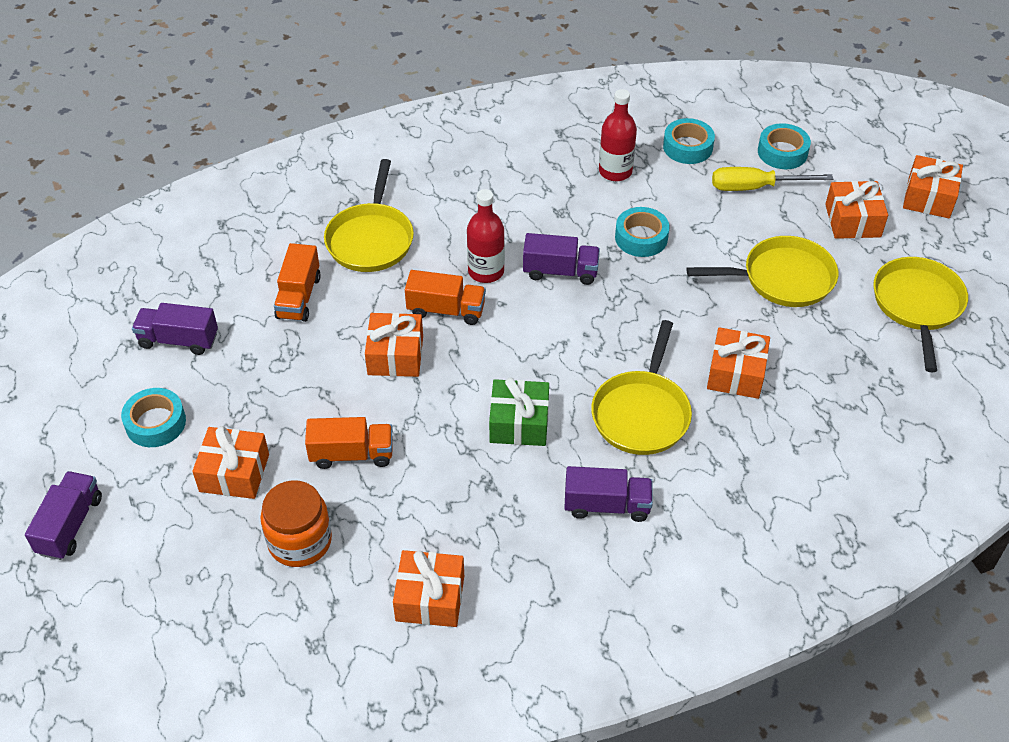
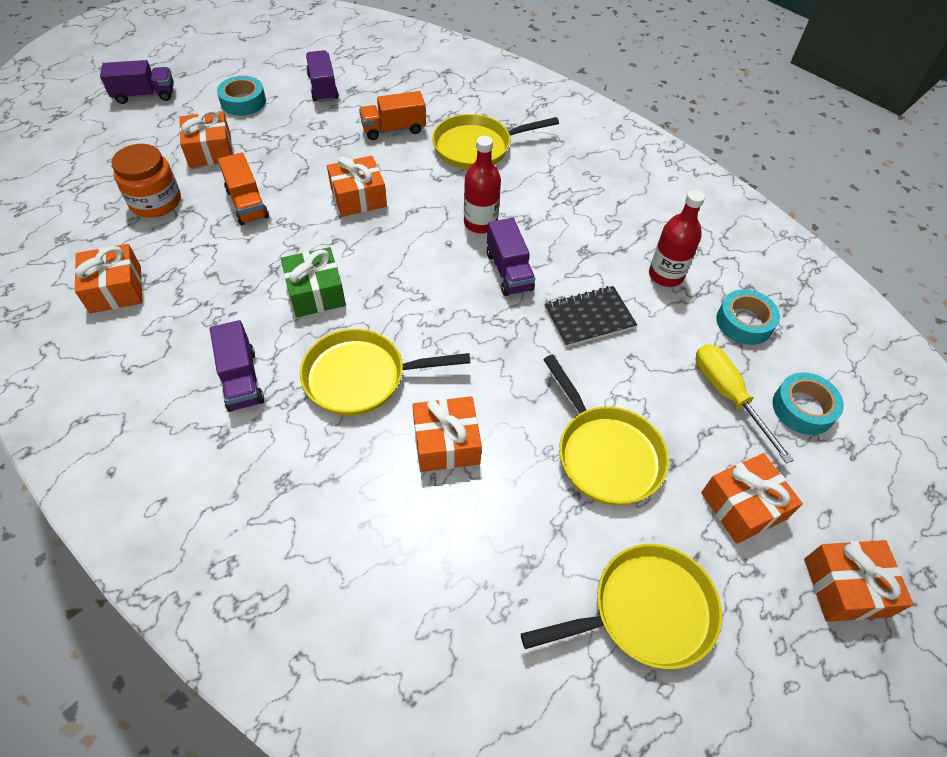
camera: 65 degrees right, 5 degrees up
orange truck [405,270,486,325] -> none
turquoise tape [615,207,669,257] -> black notebook [545,286,637,347]

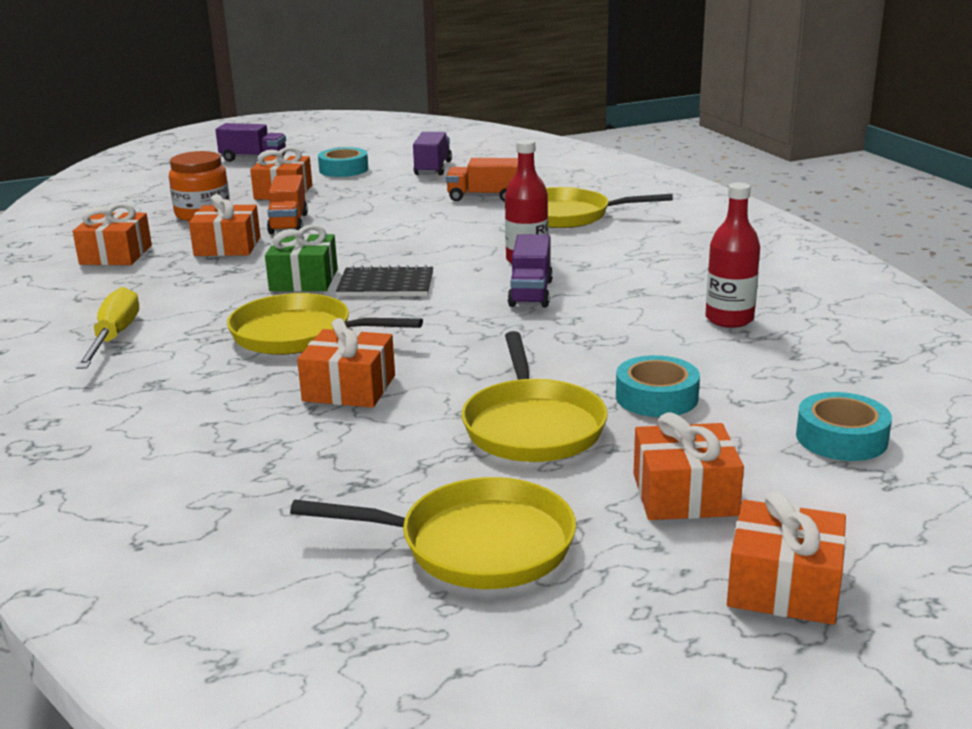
camera: 25 degrees right, 30 degrees down
purple truck [210,320,264,412] -> none
orange gift [327,156,387,217] -> orange gift moved to [189,194,261,256]
black notebook [545,286,637,347] -> black notebook moved to [336,265,433,297]
yellow screwdriver [696,344,794,464] -> yellow screwdriver moved to [76,287,139,369]
turquoise tape [716,289,780,345] -> turquoise tape moved to [616,355,700,417]

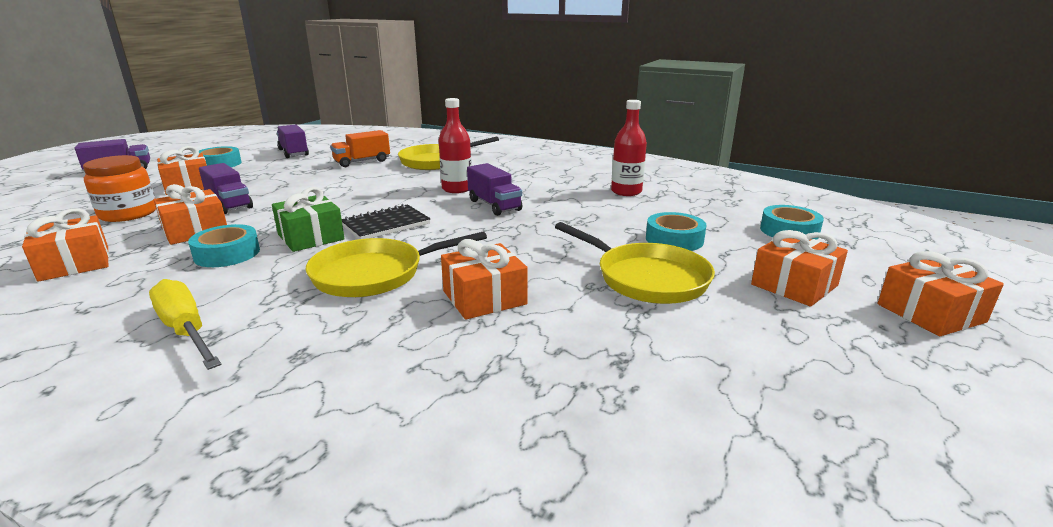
camera: 40 degrees left, 0 degrees up
orange truck [267,175,308,234] -> purple truck [199,163,253,214]
yellow pan [290,477,576,589] -> none
none -> turquoise tape [188,224,260,267]

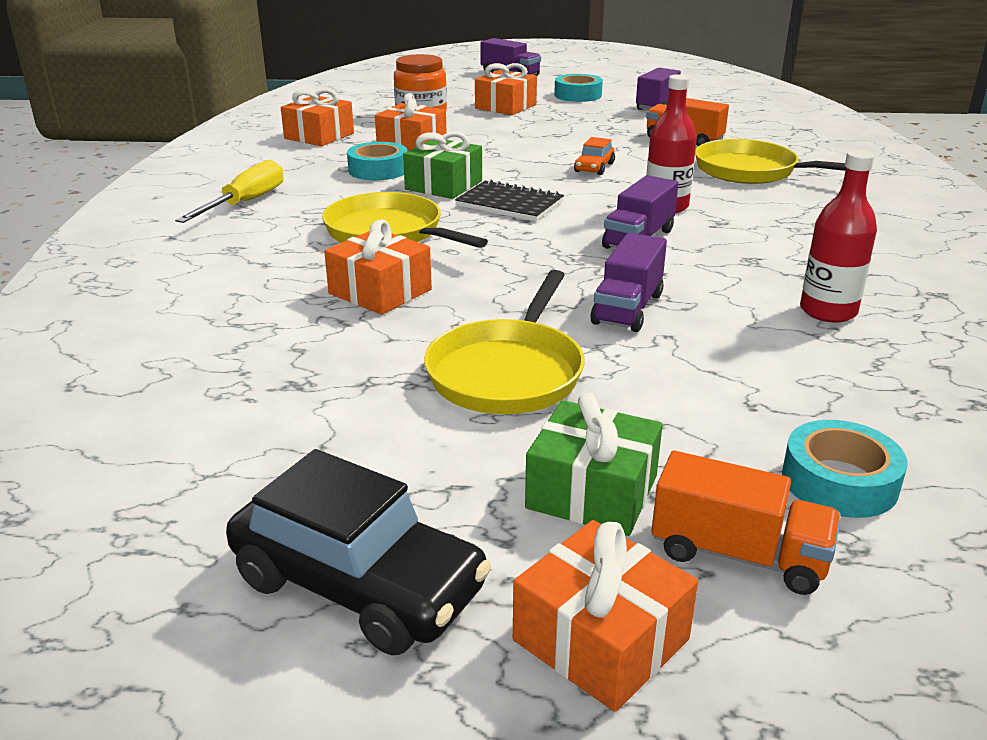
camera: 65 degrees right, 5 degrees up
purple truck [199,163,253,214] -> purple truck moved to [590,233,667,332]
turquoise tape [646,212,707,251] -> none
orange gift [751,230,848,307] -> green gift [525,393,663,536]
none -> black car [226,449,491,655]
none -> orange car [574,137,615,175]
none -> orange truck [651,451,841,595]

